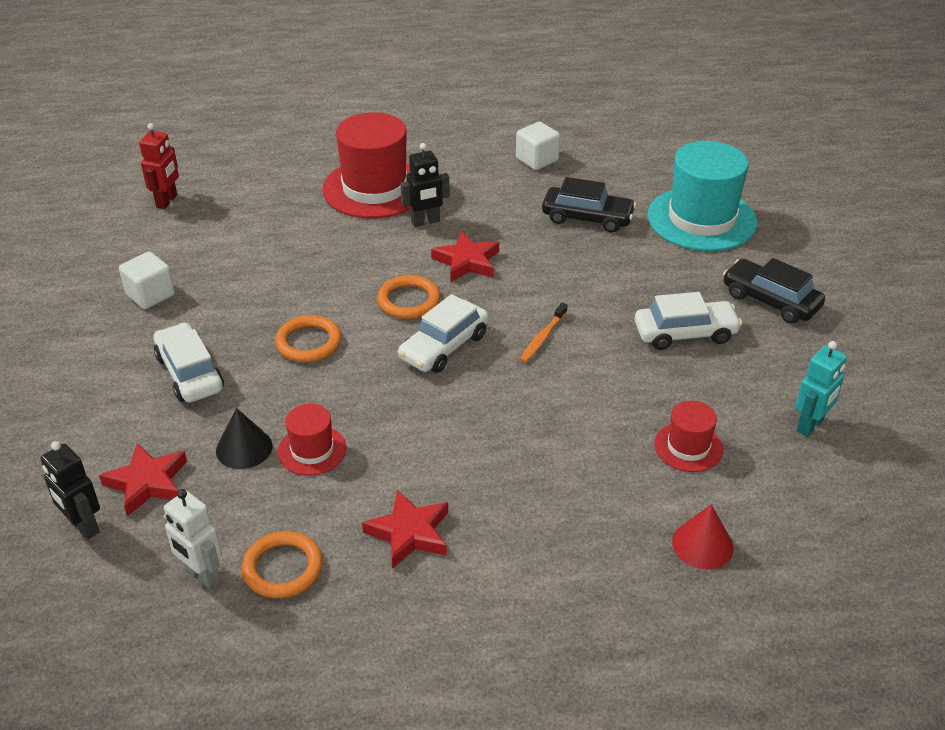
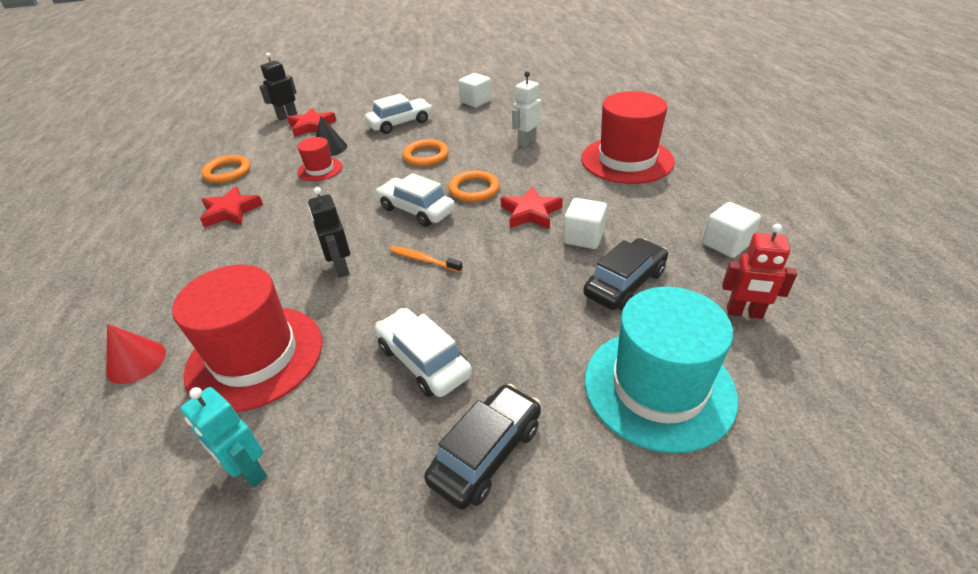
camera: 90 degrees right, 0 degrees up
red robot [139,123,179,209] -> red robot moved to [722,224,797,319]
white robot [163,489,222,588] -> white robot moved to [512,71,541,147]
black robot [401,143,450,227] -> black robot moved to [308,187,350,278]
black car [542,177,636,233] -> black car turned 150 degrees counterclockwise [583,238,668,311]
white car [635,292,742,350] -> white car turned 150 degrees clockwise [375,308,472,397]
red hat [654,401,723,472] -> red hat [172,264,322,412], size x1.99
none -> white cube [563,198,607,249]

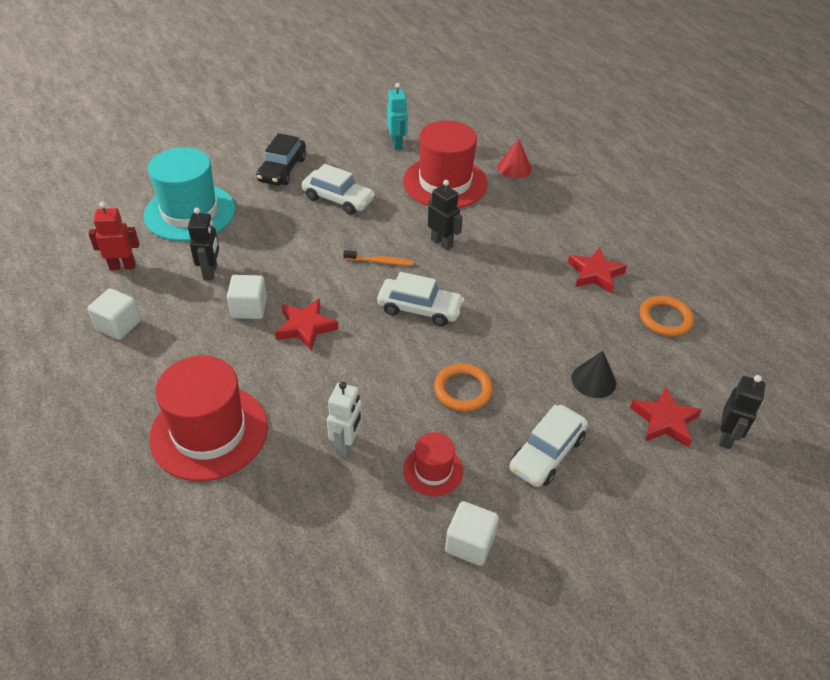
camera: 155 degrees right, 5 degrees up
turquoise robot [180,387,267,488] -> turquoise robot turned 60 degrees clockwise [387,83,408,150]
red hat [297,137,342,181] -> red hat moved to [403,432,463,496]
orange ring [449,170,500,202] -> none
black car [583,238,668,311] -> black robot [188,208,219,281]

